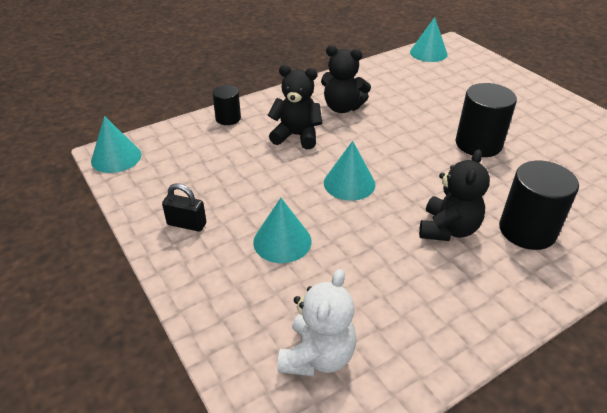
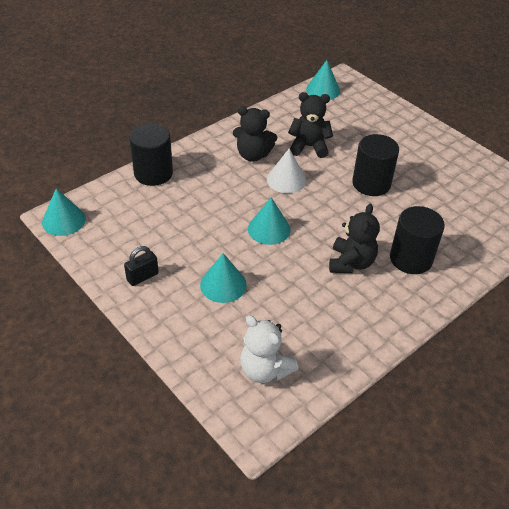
camera: 10 degrees left, 5 degrees up
black padlock [162,183,206,232] -> black padlock turned 45 degrees counterclockwise [124,246,159,286]
black cylinder [212,85,241,125] -> black cylinder [129,124,173,186], size x1.71
black teddy bear [268,65,322,149] -> black teddy bear moved to [288,92,333,158]
white teddy bear [277,269,356,377] -> white teddy bear turned 120 degrees clockwise [240,315,299,383]
none -> white cone [267,148,306,193]

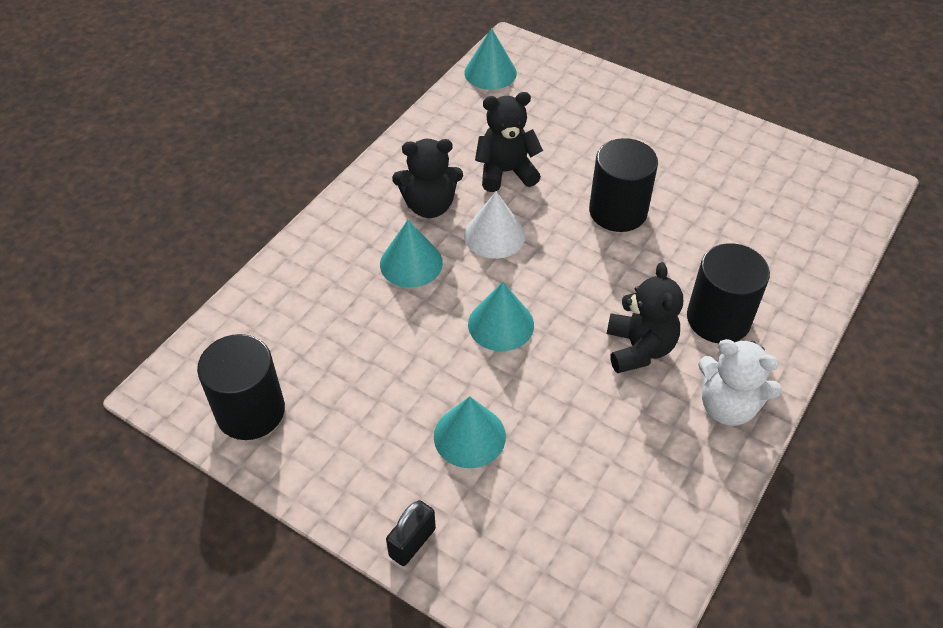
camera: 15 degrees left, 5 degrees up
turquoise cone [42,188,86,236] -> turquoise cone moved to [380,220,443,288]
black padlock [124,246,159,286] -> black padlock moved to [386,500,436,566]
black cylinder [129,124,173,186] -> black cylinder moved to [197,334,285,440]
white teddy bear [240,315,299,383] -> white teddy bear moved to [698,339,782,426]

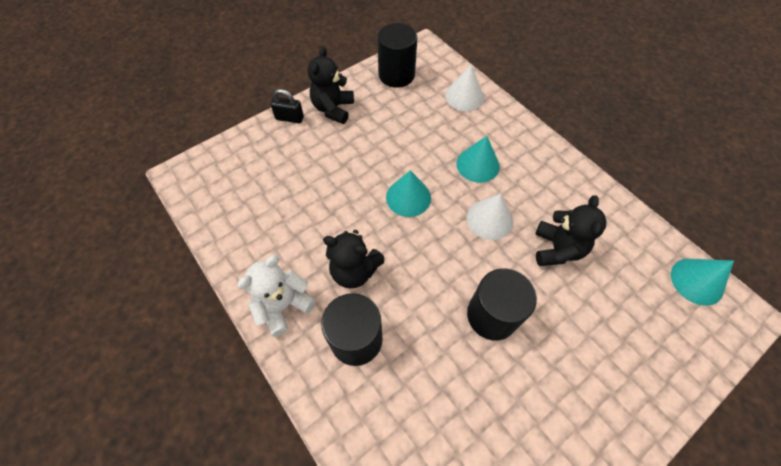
camera: 110 degrees right, 10 degrees up
black padlock [386,500,436,566] -> black padlock turned 45 degrees counterclockwise [271,89,304,123]
black teddy bear [392,139,463,218] -> black teddy bear moved to [308,46,354,124]
turquoise cone [434,396,506,468] -> none
none -> white cone [445,64,484,111]

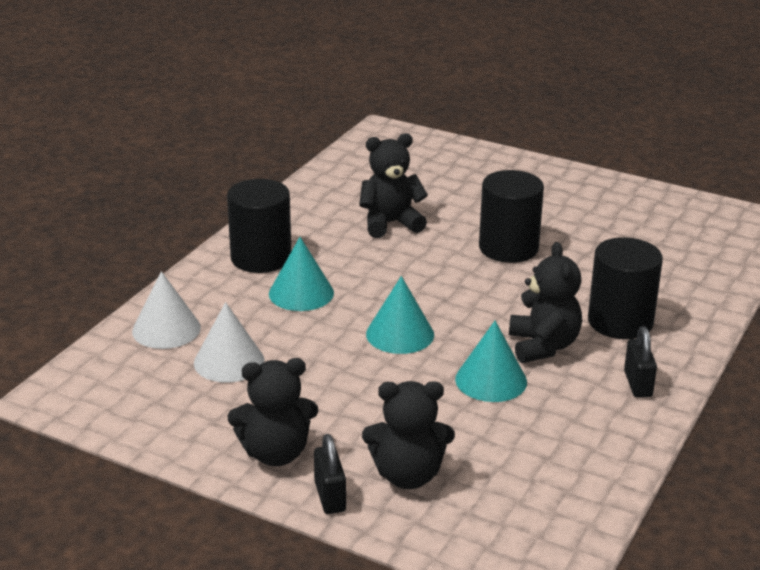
camera: 115 degrees left, 30 degrees down
white teddy bear [237,255,316,337] -> black padlock [624,326,657,397]
black cylinder [377,23,417,88] -> black cylinder moved to [227,179,291,273]
white cone [467,194,513,240] -> white cone moved to [194,302,265,382]
turquoise cone [671,259,734,306] -> turquoise cone moved to [455,321,527,402]
none -> black teddy bear [362,381,455,489]

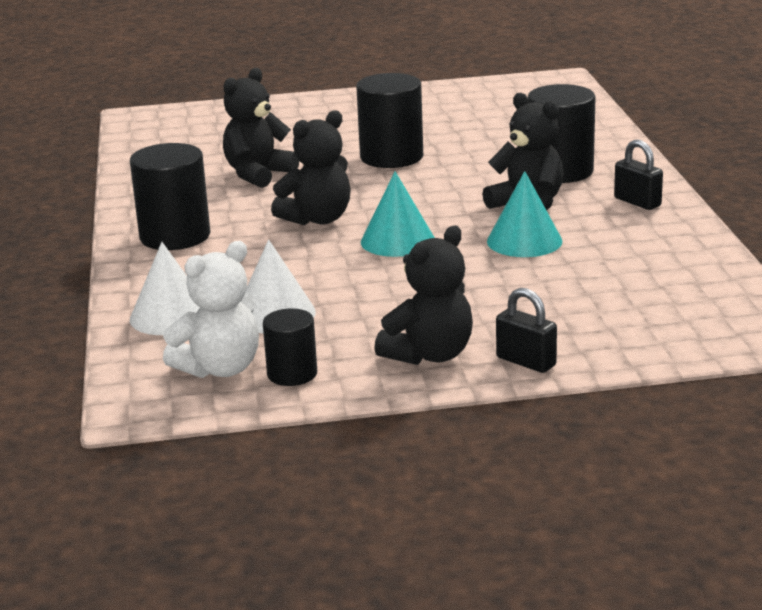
camera: 35 degrees left, 5 degrees down
turquoise cone [269,237,334,311] -> none
black teddy bear [362,381,455,489] -> black teddy bear moved to [271,110,351,225]
none -> white teddy bear [163,241,259,378]
none -> black cylinder [263,308,317,386]

